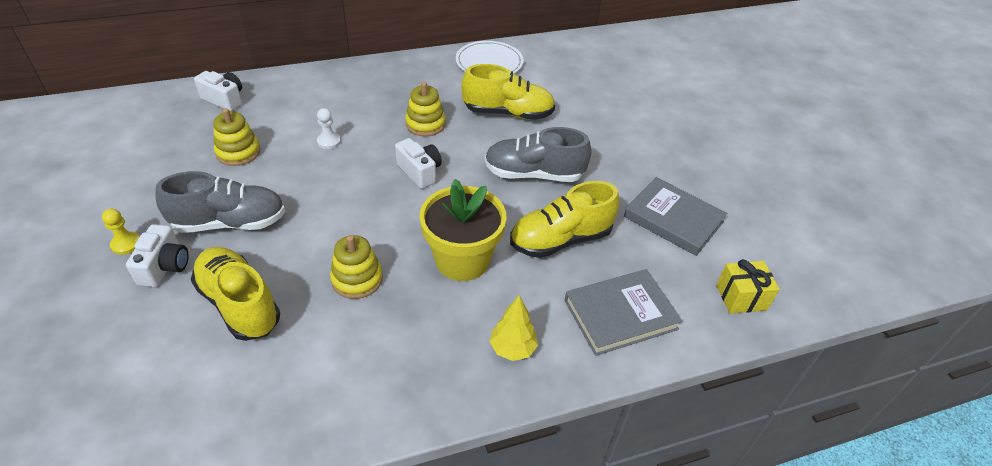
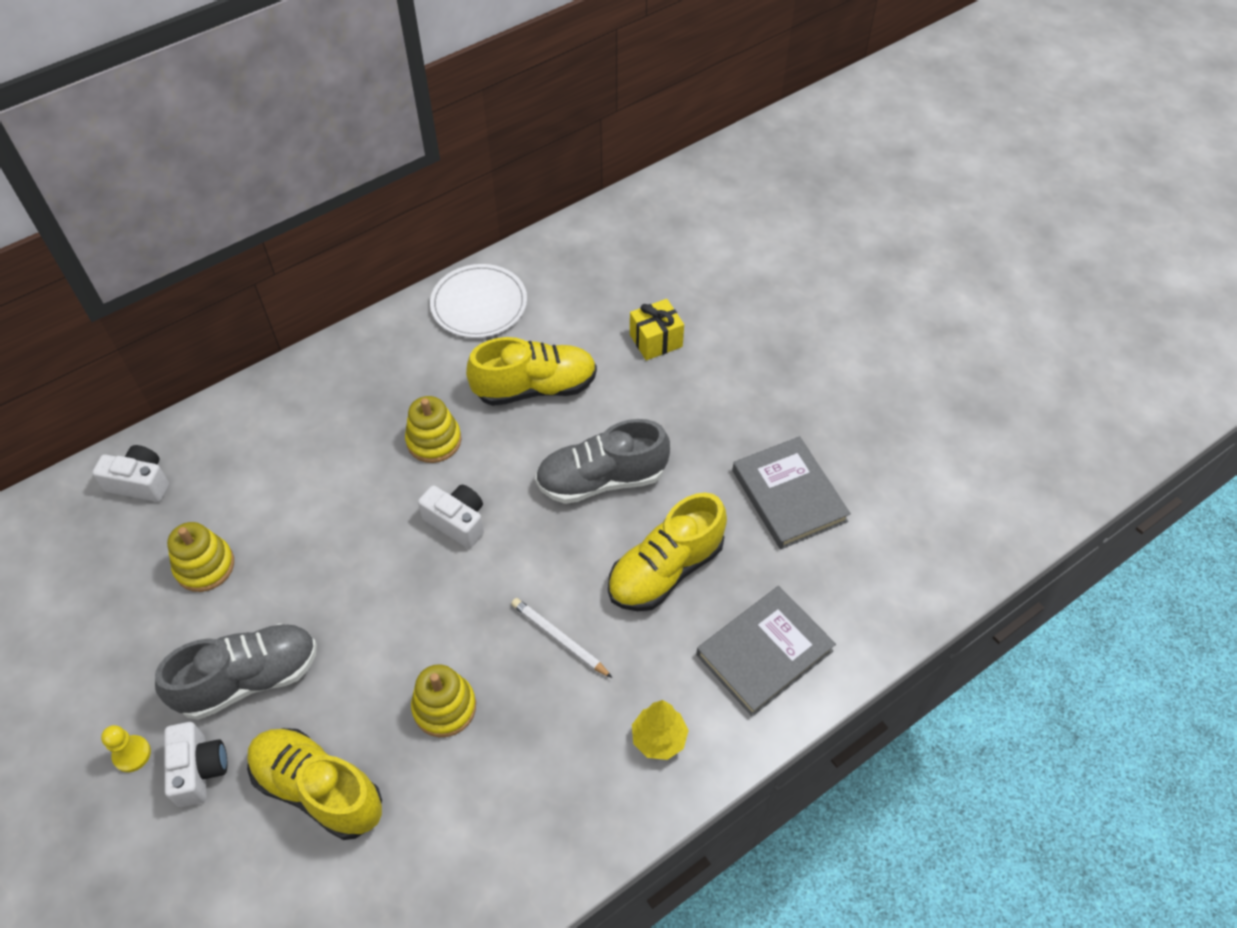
camera: 15 degrees left, 10 degrees up
white pawn [317,108,341,149] -> none
yellow flower pot [420,179,507,281] -> white pencil [511,598,612,678]
grey book [624,177,727,256] -> grey book turned 45 degrees clockwise [732,436,851,549]
yellow gift [716,259,780,314] -> yellow gift moved to [630,299,684,360]

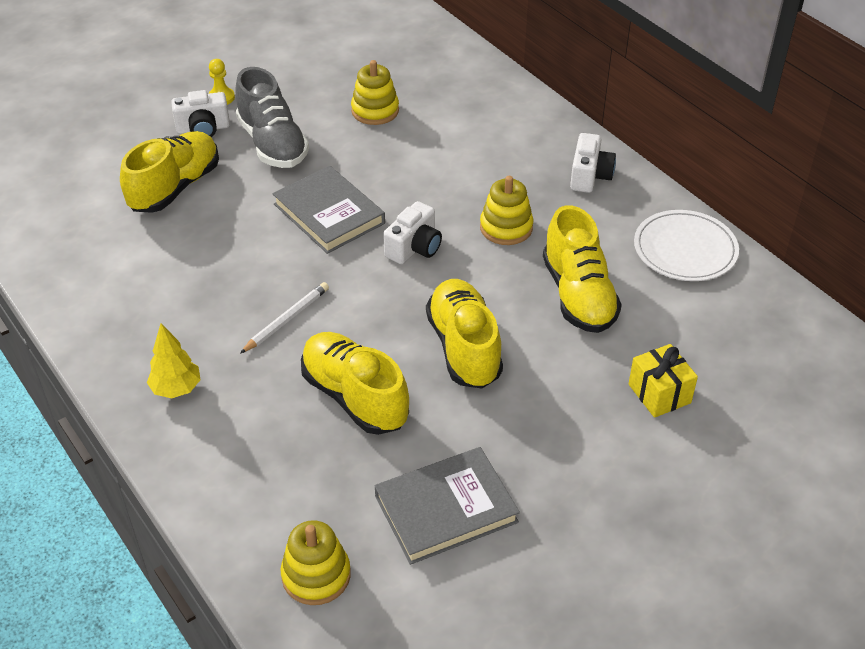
camera: 90 degrees right, 10 degrees down
white camera [92,445,169,502] -> white camera moved to [570,133,616,193]
yellow stacking toy [411,664,476,737] -> yellow stacking toy moved to [281,520,351,605]
grey shoe [535,419,670,504] -> yellow shoe [426,279,503,389]
grey book [696,586,836,717] -> grey book moved to [272,166,385,254]

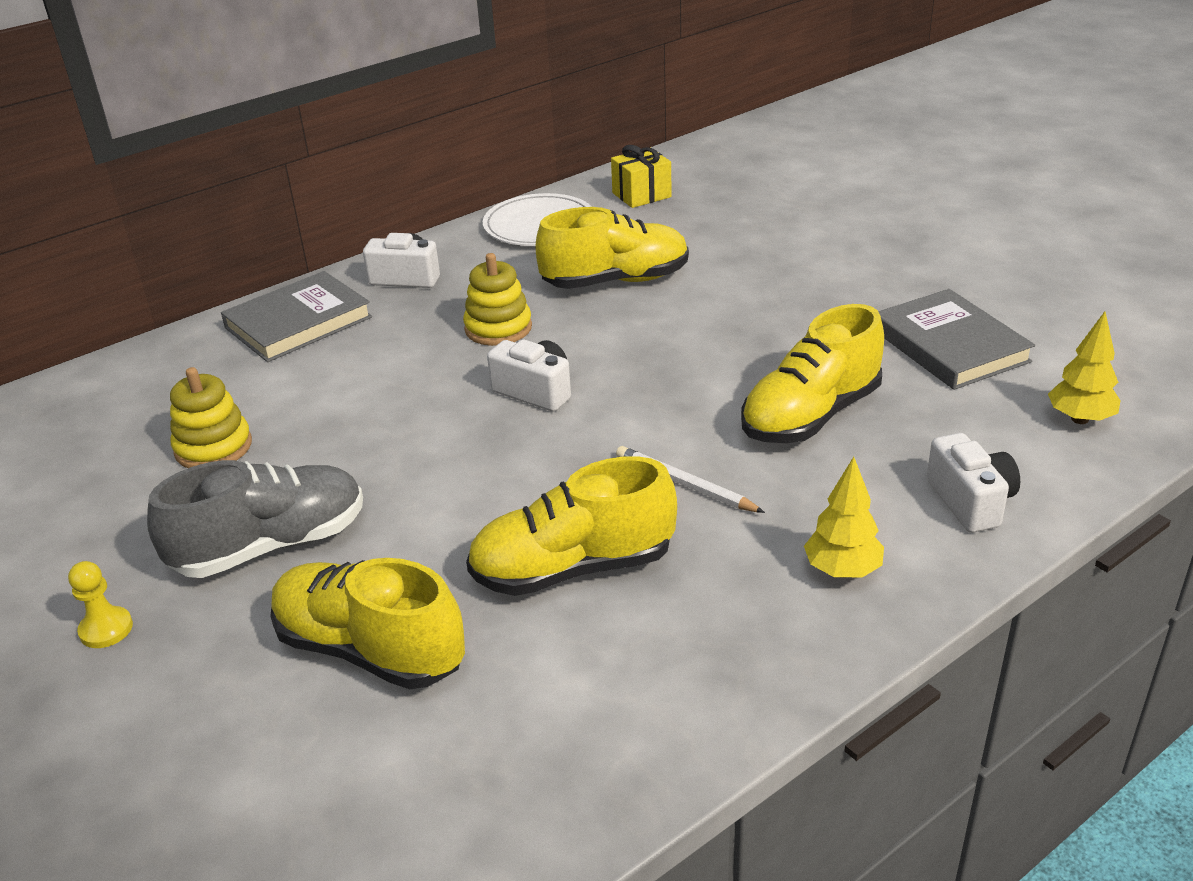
camera: 90 degrees left, 10 degrees down
white camera [171,90,230,137] -> white camera moved to [927,433,1020,533]
grey book [272,166,385,254] -> grey book moved to [221,271,372,362]
yellow stacking toy [281,520,351,605] -> yellow tree [1048,312,1120,424]
yellow shoe [426,279,503,389] -> yellow shoe moved to [466,456,677,596]
yellow gift [629,344,698,418] -> yellow gift moved to [611,145,672,208]

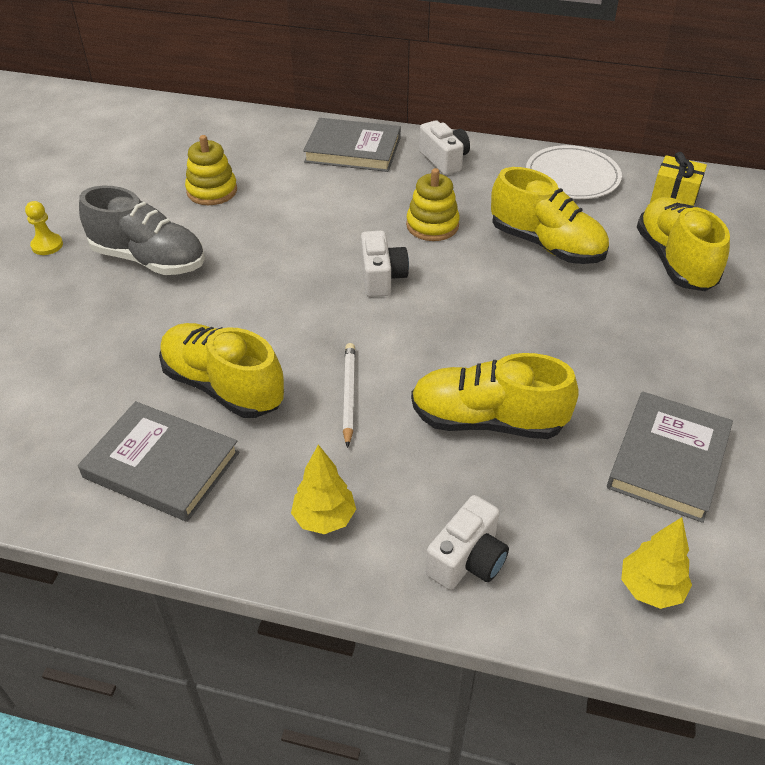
camera: 50 degrees right, 10 degrees up
yellow shoe [270,558,465,689] -> yellow shoe moved to [637,197,730,291]
none -> grey book [78,401,239,522]

